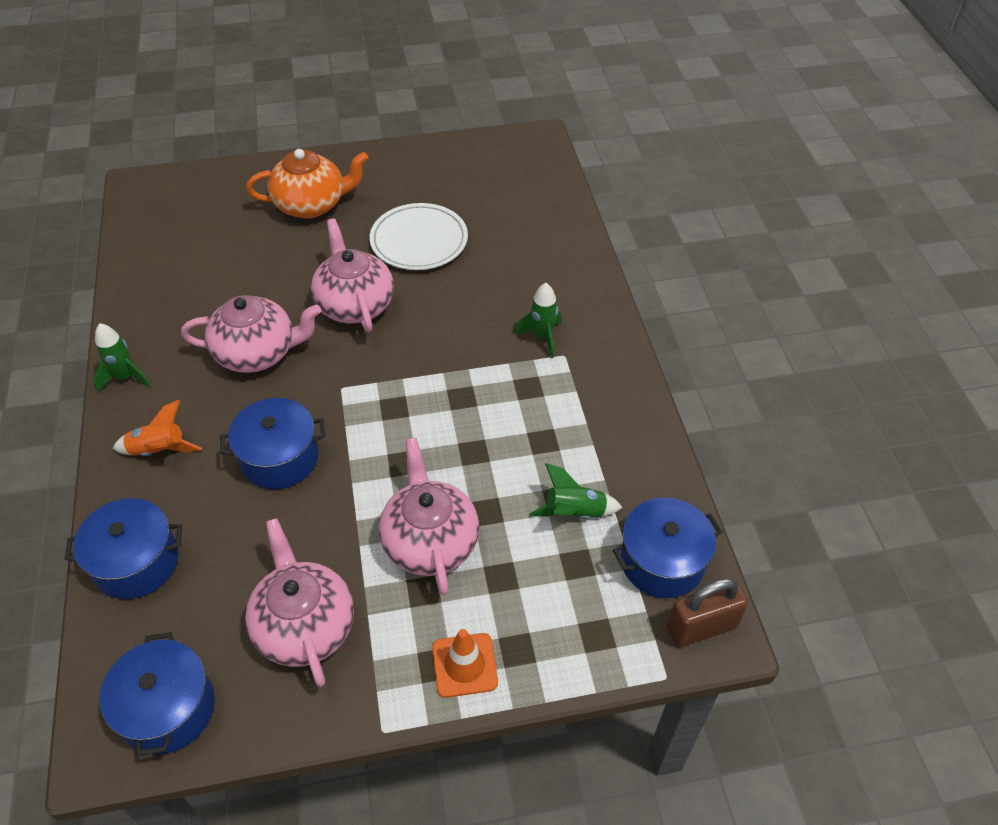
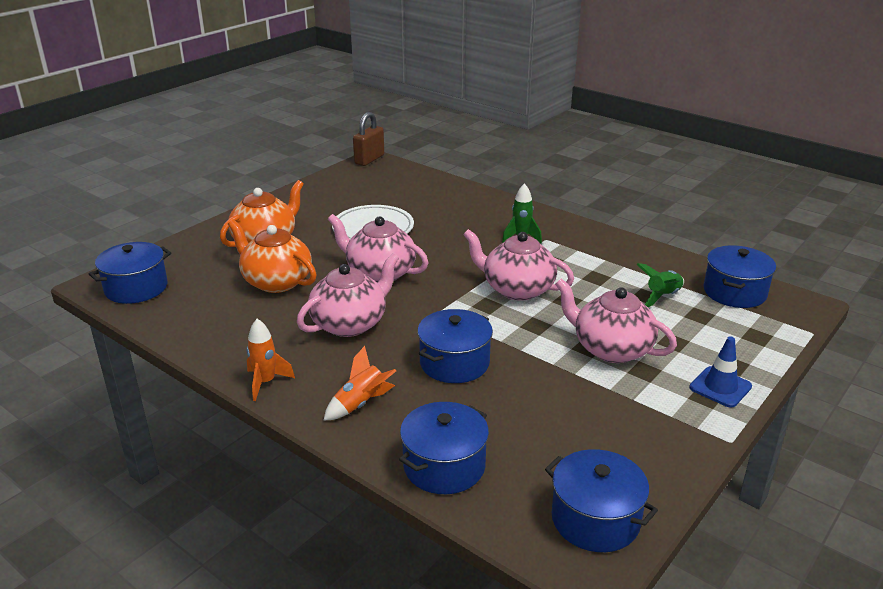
camera: 40 degrees left, 20 degrees down
green rocket [94,323,151,392] -> orange rocket [246,319,295,401]
pink teapot [245,518,354,687] -> pink teapot moved to [463,229,574,301]
orange traffic cone [432,629,498,698] -> blue traffic cone [689,336,752,408]
brown padlock [667,578,748,647] -> brown padlock moved to [353,112,384,166]
none -> blue pot [89,242,171,304]
none -> orange teapot [228,219,317,293]

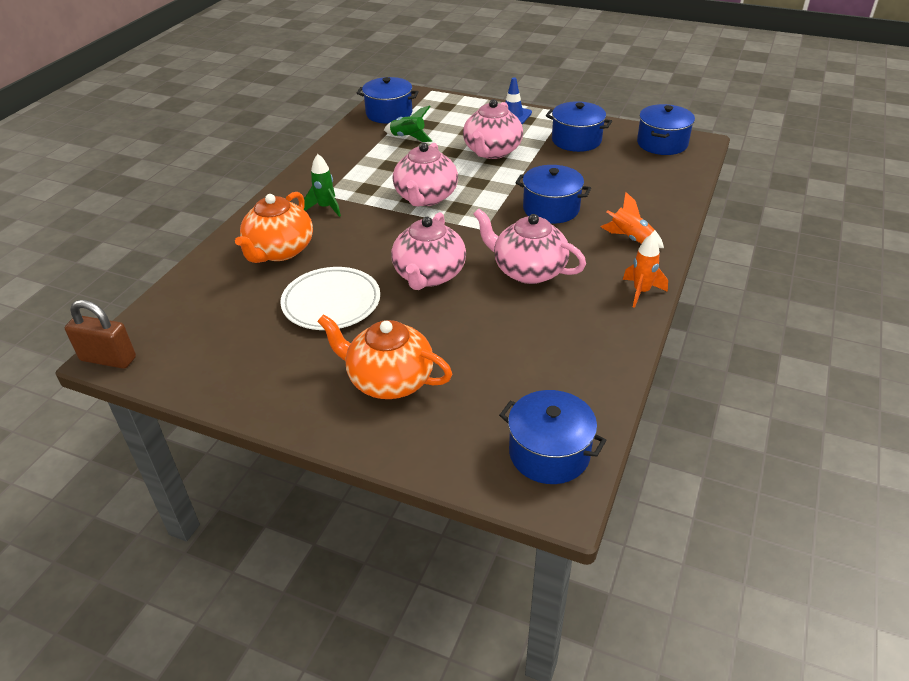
camera: 105 degrees left, 10 degrees up
orange teapot [228,219,317,293] -> orange teapot moved to [235,192,313,263]
blue pot [399,402,489,494] -> blue pot moved to [546,101,612,152]

